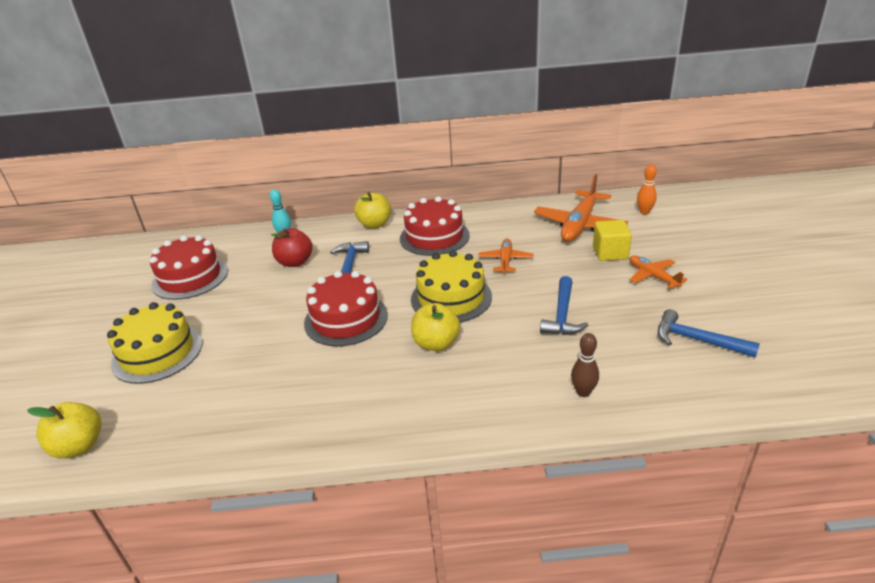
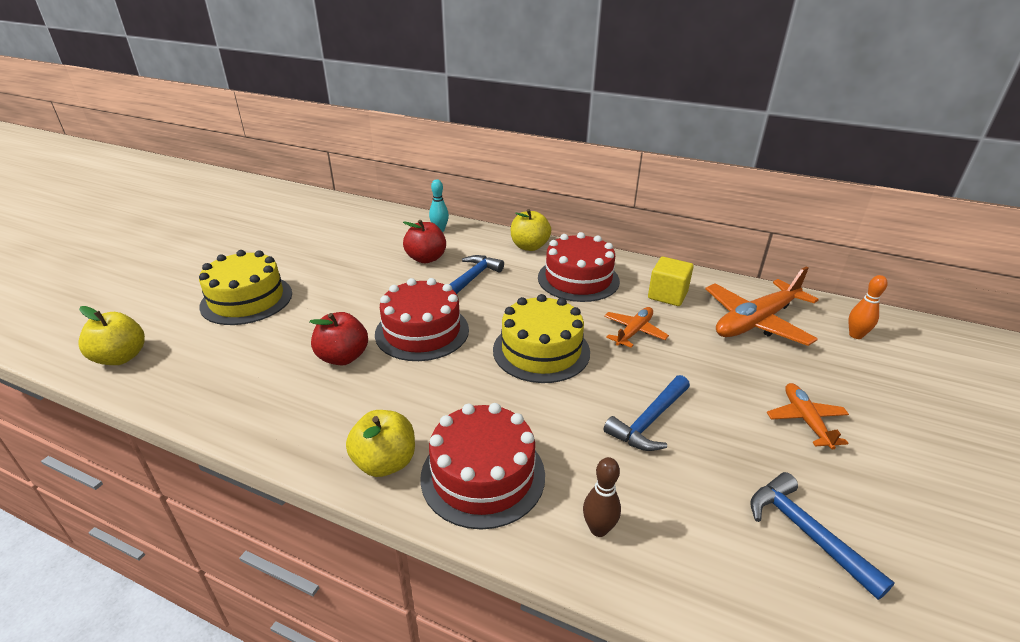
camera: 25 degrees right, 0 degrees up
red cake [150,235,228,300] -> red cake moved to [421,403,545,530]
yellow apple [411,303,460,351] -> yellow apple moved to [346,410,415,477]
yellow cube [593,220,632,261] -> yellow cube moved to [648,257,694,306]
none -> red apple [309,312,368,365]

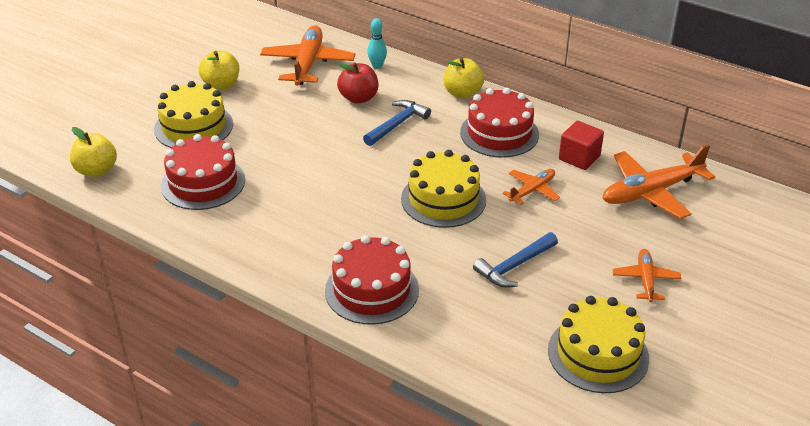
camera: 10 degrees right, 5 degrees up
red apple [309,312,368,365] -> none
yellow apple [346,410,415,477] -> yellow apple moved to [199,50,239,90]
red cake [375,278,469,361] -> red cake moved to [161,134,245,210]
brown bowling pin [583,457,621,537] -> none
yellow cube [648,257,694,306] -> red cube [559,121,604,170]
blue hammer [751,472,895,600] -> yellow cake [548,296,649,393]
orange bowling pin [848,275,888,339] -> none
none -> orange plane [260,25,355,86]

